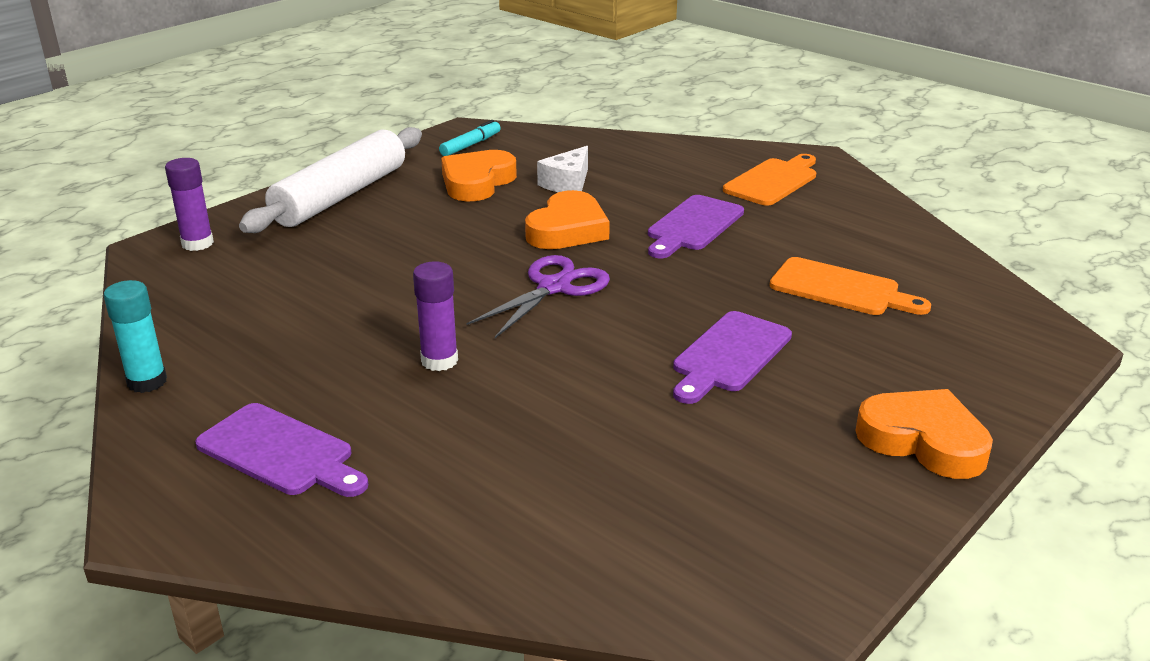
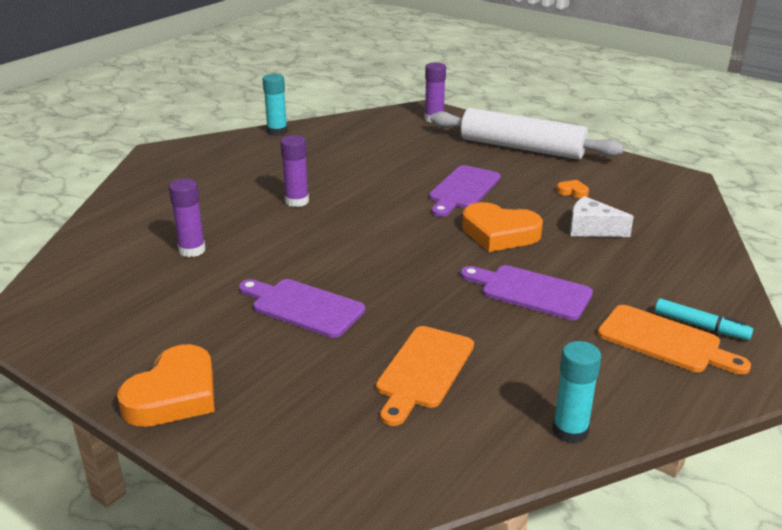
camera: 85 degrees right, 0 degrees up
purple cutting board [195,403,368,497] -> purple cutting board moved to [429,165,501,217]
turquoise marker [439,120,501,156] -> turquoise marker moved to [655,298,753,340]
orange heart [441,150,517,202] -> orange heart [556,180,589,198], size x0.43
purple scissors [467,255,610,338] -> none
none -> purple glue stick [169,178,206,257]
none -> turquoise glue stick [552,341,601,444]

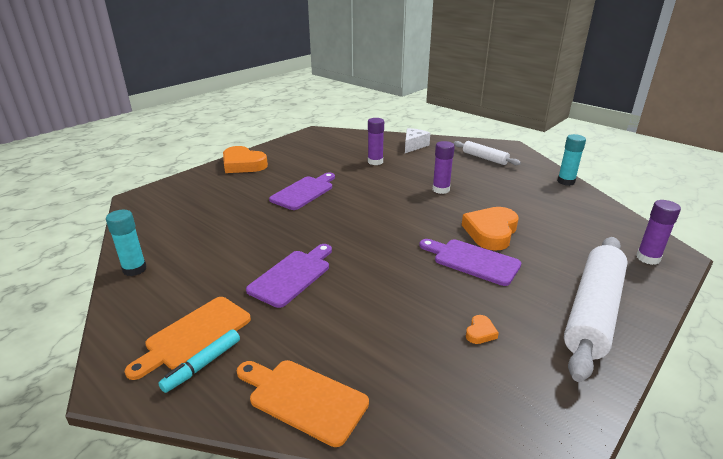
camera: 95 degrees right, 0 degrees up
orange cutting board [376,326,474,426] -> orange cutting board moved to [237,360,369,447]
orange heart [462,202,543,252] -> orange heart moved to [462,207,518,251]
white cheese [570,196,634,237] -> white cheese moved to [405,128,430,153]
none -> white rolling pin [454,141,521,165]

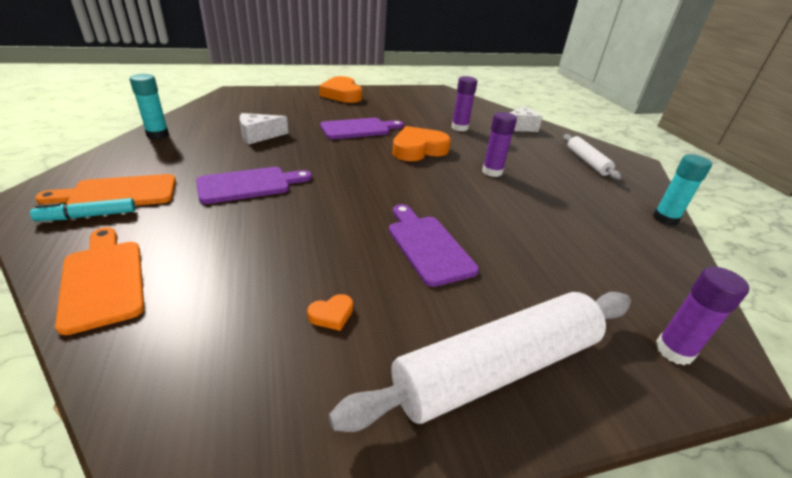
camera: 30 degrees right, 5 degrees up
orange heart [462,207,518,251] -> orange heart moved to [392,126,451,161]
none -> white cheese [239,113,288,145]

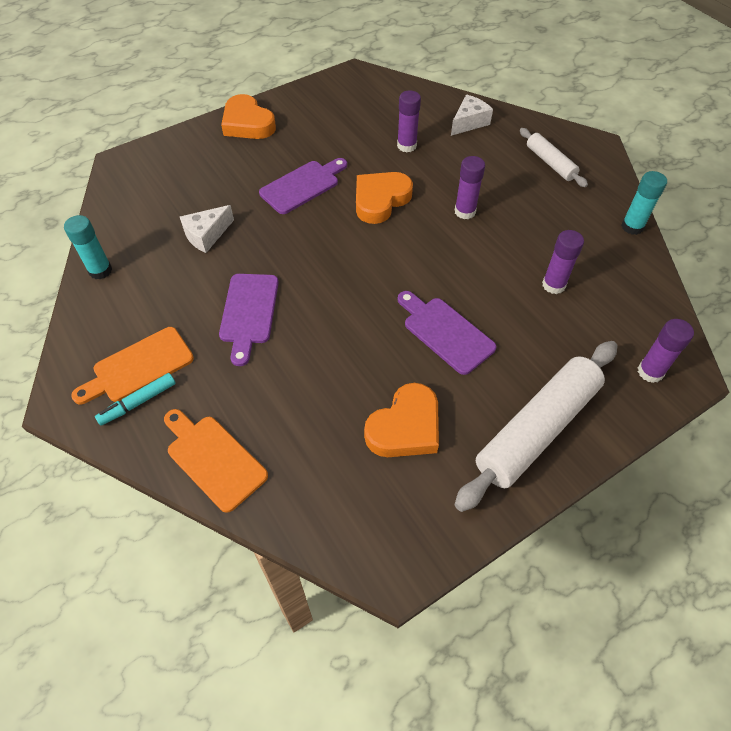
camera: 15 degrees left, 20 degrees up
purple cutting board [196,167,312,204] -> purple cutting board turned 135 degrees clockwise [219,274,279,366]
orange heart [307,294,353,331] -> orange heart [364,383,439,457], size x2.34
none -> purple glue stick [542,230,584,294]

